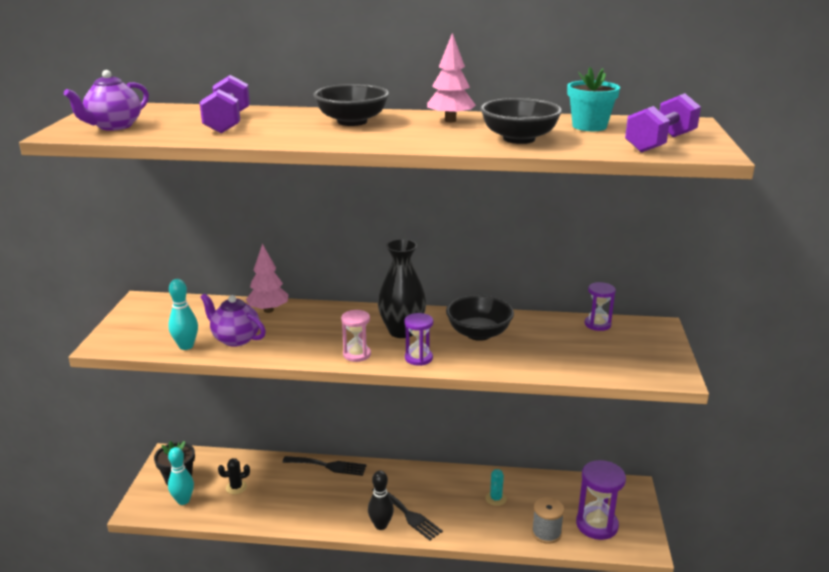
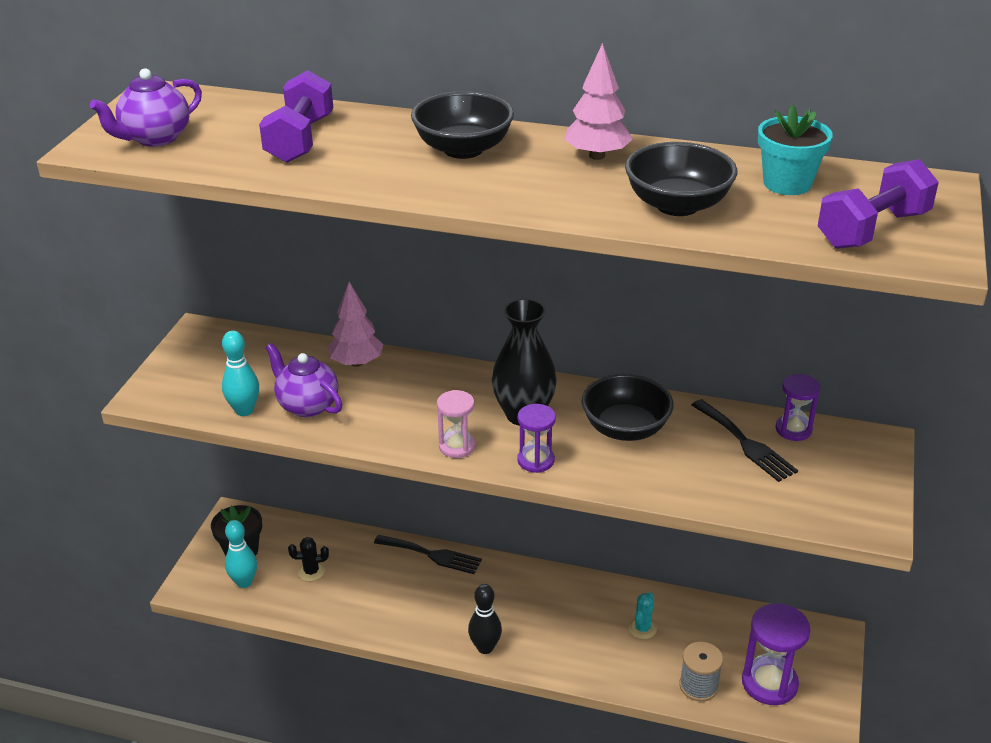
camera: 10 degrees right, 10 degrees up
black fork [372,488,443,540] -> black fork moved to [692,399,798,482]

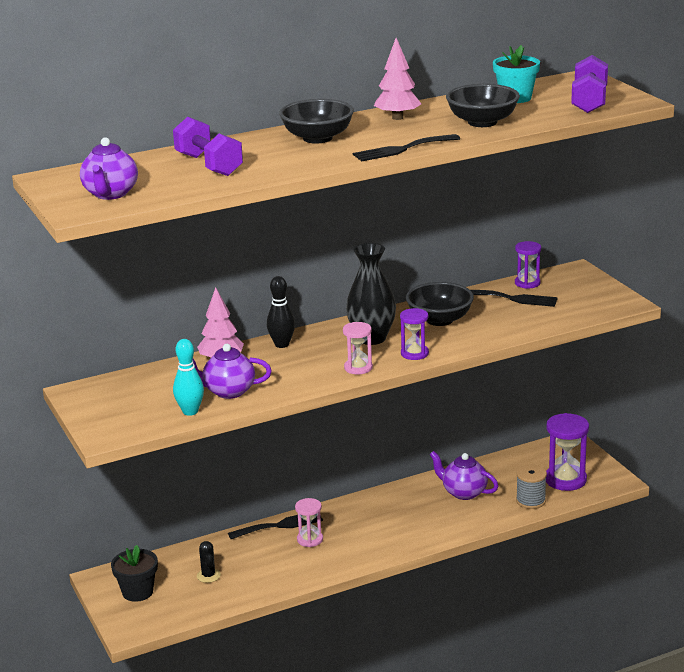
camera: 40 degrees left, 10 degrees down
turquoise bowling pin [225,520,257,588] -> none
black cactus [288,537,329,581] -> black cactus turned 60 degrees counterclockwise [197,541,221,583]
black bowling pin [468,584,502,654] -> black bowling pin moved to [267,276,295,348]
turquoise cactus [629,592,657,639] -> purple teapot [430,451,498,500]
none -> pink hourglass [295,498,323,547]
none -> black fork [353,134,460,161]

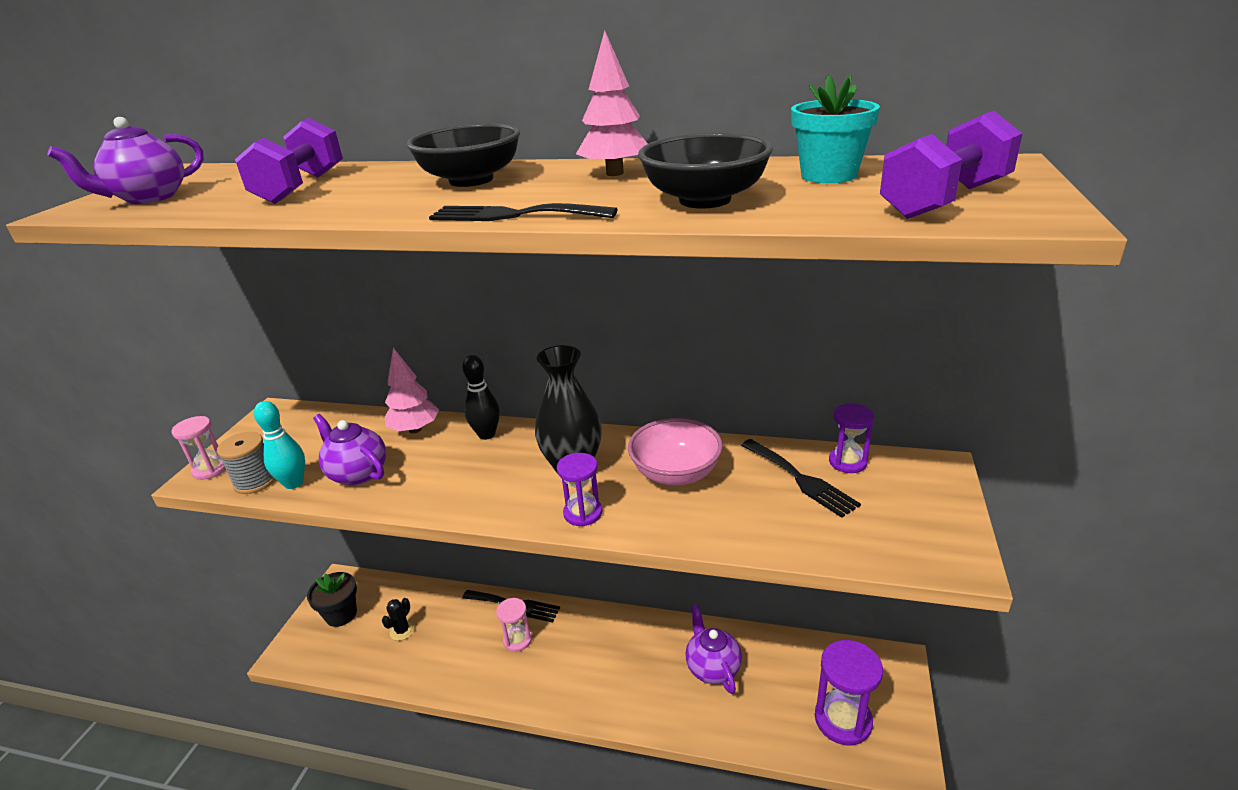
camera: 40 degrees right, 5 degrees up
pink hourglass [343,322,373,374] -> pink hourglass moved to [171,416,226,480]
black bowl [406,282,474,326] -> pink bowl [628,418,723,485]
grey spool [516,465,547,509] -> grey spool moved to [217,432,276,494]

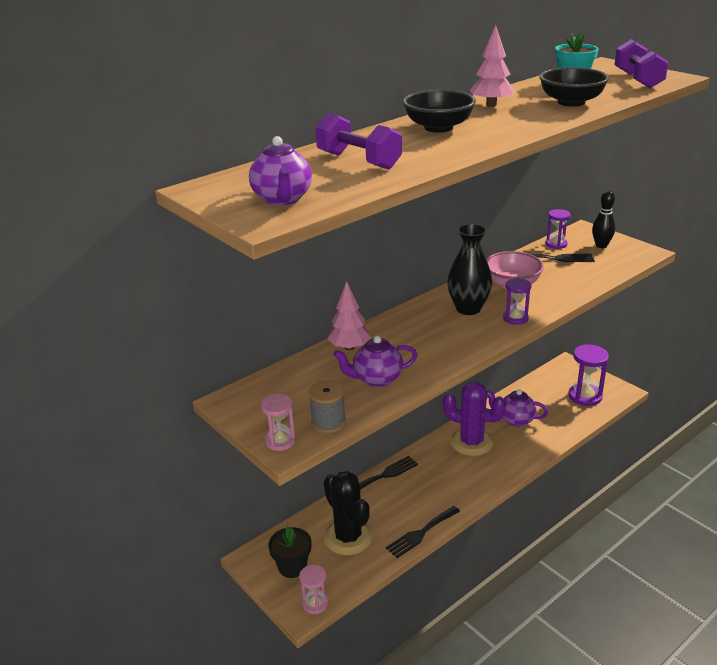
camera: 55 degrees left, 0 degrees up
turquoise bowling pin [254,401,305,489] -> none
black cactus [382,598,415,641] -> black cactus [324,471,373,555], size x2.27
black fork [429,203,618,221] -> black fork moved to [386,506,460,558]
black bowling pin [462,355,500,440] -> black bowling pin moved to [592,191,615,248]
pink hourglass [496,598,532,652] -> pink hourglass moved to [299,565,328,614]
none -> purple cactus [443,382,506,456]

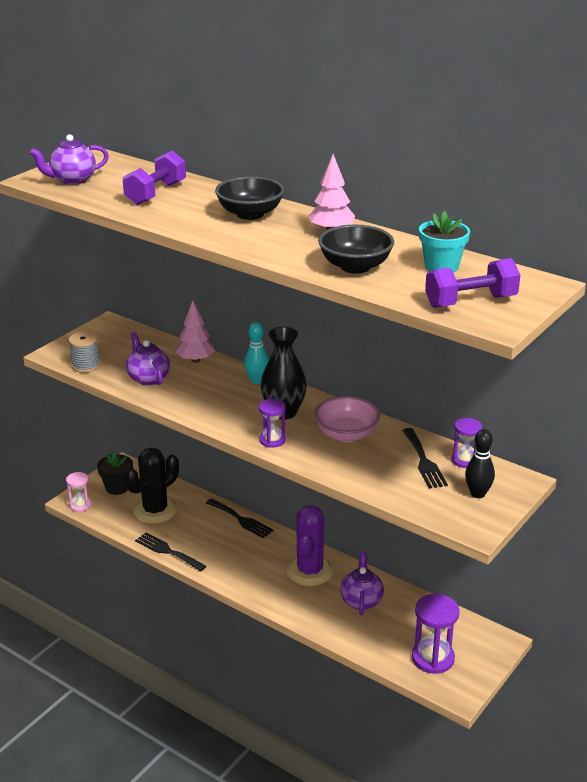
camera: 75 degrees right, 0 degrees up
pink hourglass [261,394,296,451] -> none
none -> turquoise bowling pin [244,322,269,384]

